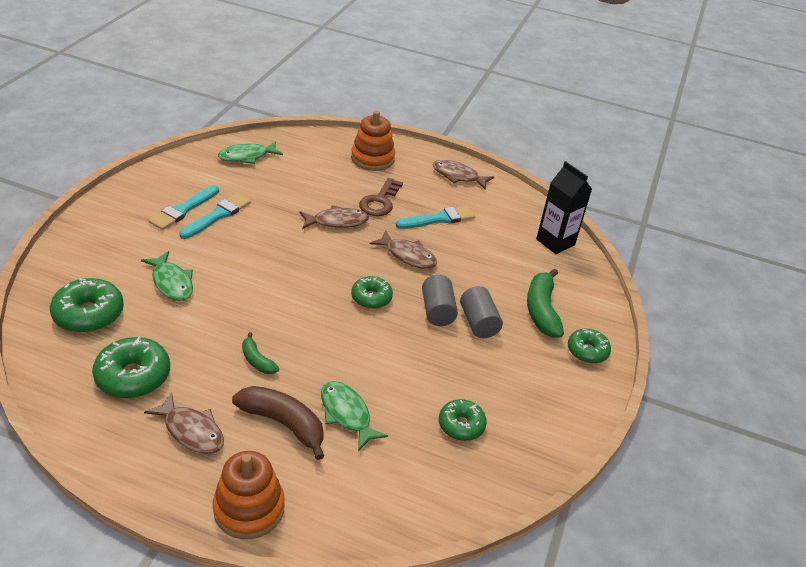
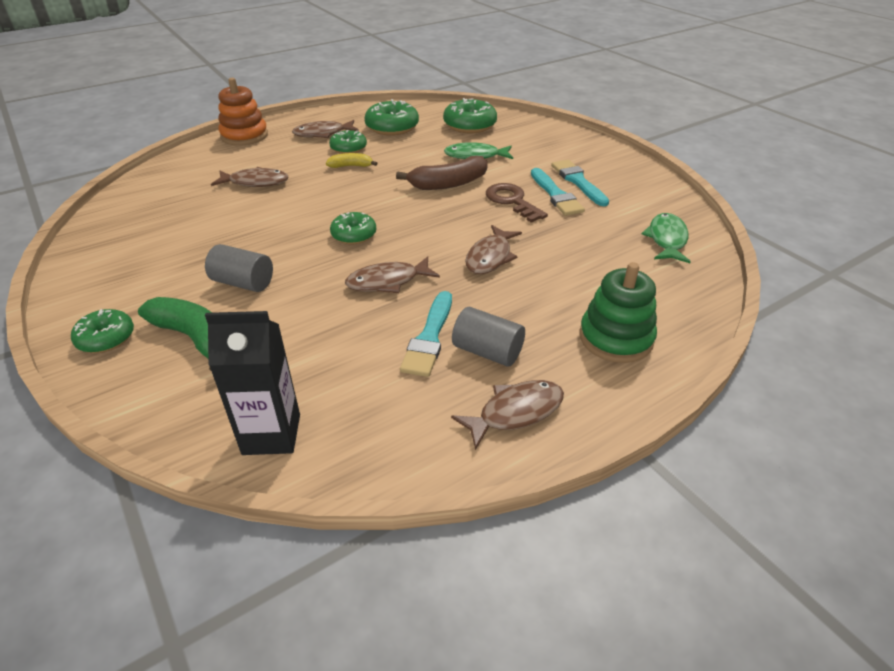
camera: 130 degrees right, 0 degrees up
brown banana [232,386,324,460] -> brown banana moved to [396,156,488,190]
green banana [242,332,279,374] -> yellow banana [326,153,377,168]
green fish [321,381,388,451] -> brown fish [211,167,289,187]
orange stacking toy [351,111,395,171] -> green stacking toy [579,262,657,363]
brown key [359,178,403,216] -> brown key moved to [486,183,548,223]
grey cylinder [422,275,458,326] -> grey cylinder moved to [452,307,525,367]
green donut [439,399,487,441] -> green donut moved to [329,130,367,154]

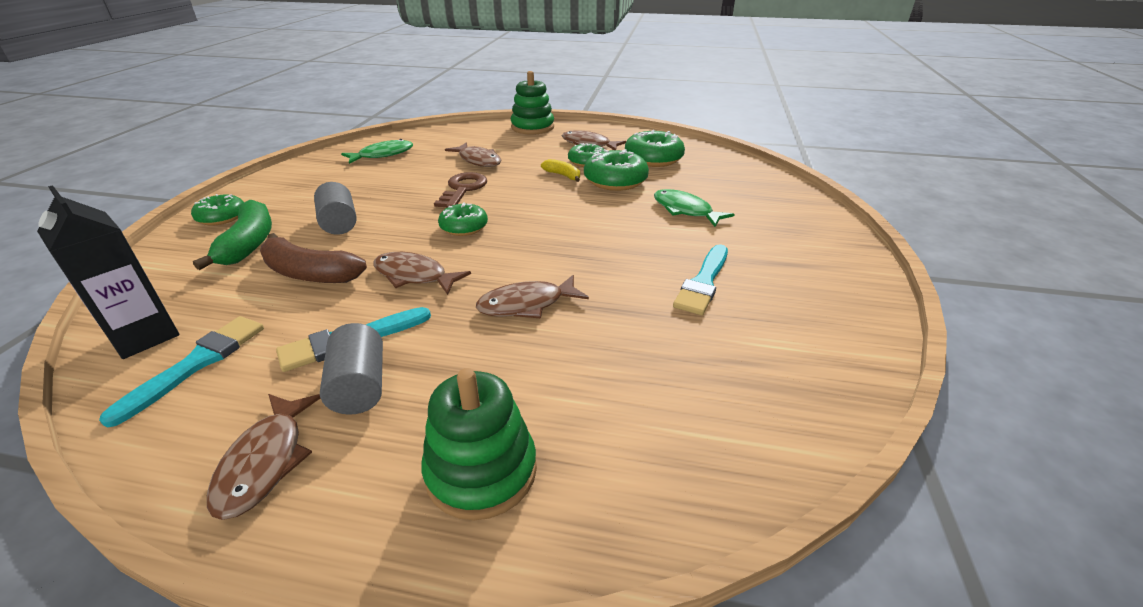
camera: 45 degrees right, 5 degrees down
orange stacking toy [218,78,268,146] -> green stacking toy [511,71,554,135]
brown banana [396,156,488,190] -> brown banana moved to [260,233,367,283]
green donut [443,98,497,133] -> green donut moved to [584,149,649,191]
brown fish [451,380,564,450] -> brown fish turned 75 degrees clockwise [207,394,320,520]
brown key [486,183,548,223] -> brown key moved to [434,172,487,208]
turquoise brush [551,160,609,206] -> turquoise brush moved to [99,316,264,427]
green fish [642,213,691,263] -> green fish moved to [341,139,413,164]

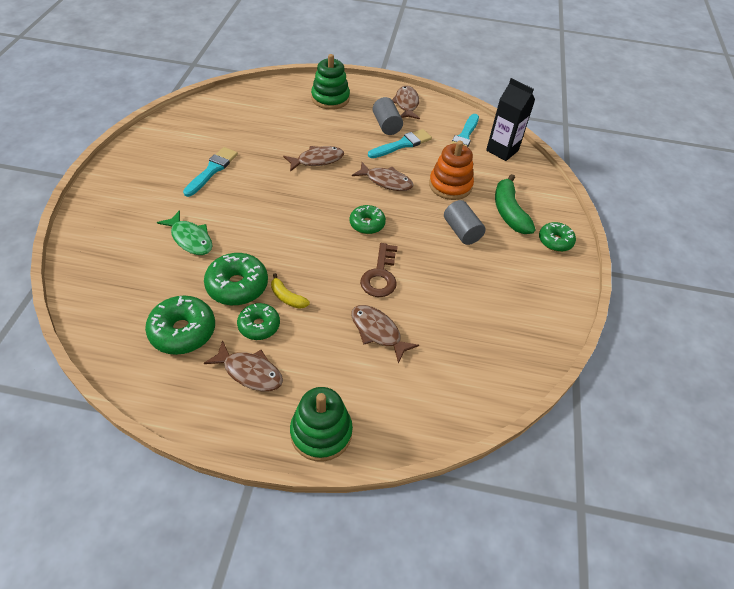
camera: 175 degrees right, 15 degrees up
brown banana [260,233,367,283] -> orange stacking toy [429,140,474,200]
green fish [341,139,413,164] -> none

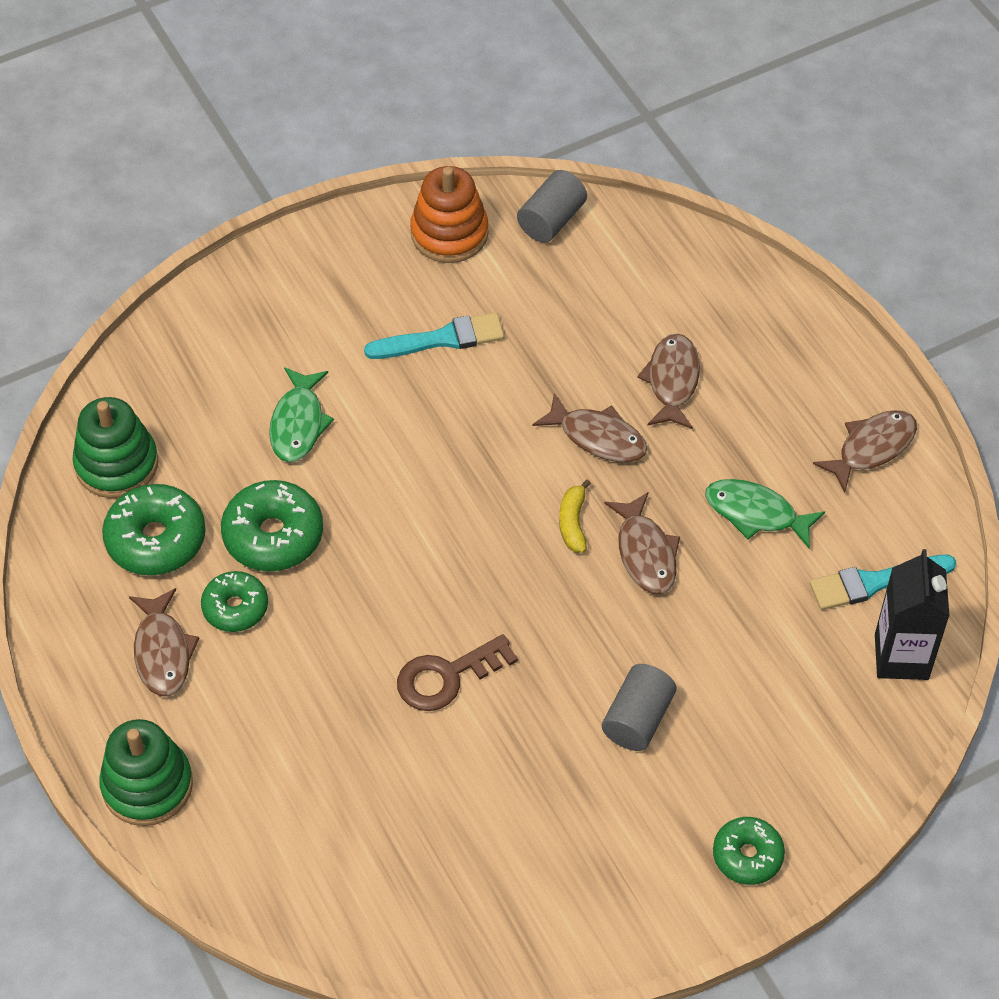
camera: 55 degrees right, 5 degrees up
yellow banana [271,273,310,309] -> yellow banana moved to [559,479,591,553]
green stacking toy [311,54,350,110] -> green stacking toy moved to [73,397,158,498]
green donut [350,205,386,234] -> none
brown fish [351,305,419,363] -> brown fish moved to [637,333,700,429]
turquoise brush [368,129,432,158] -> green fish [705,479,825,548]
grey cylinder [373,97,403,135] -> grey cylinder moved to [517,170,587,243]
orange stacking toy [429,140,474,200] -> orange stacking toy moved to [410,166,489,263]
green banana [495,174,536,234] -> none

